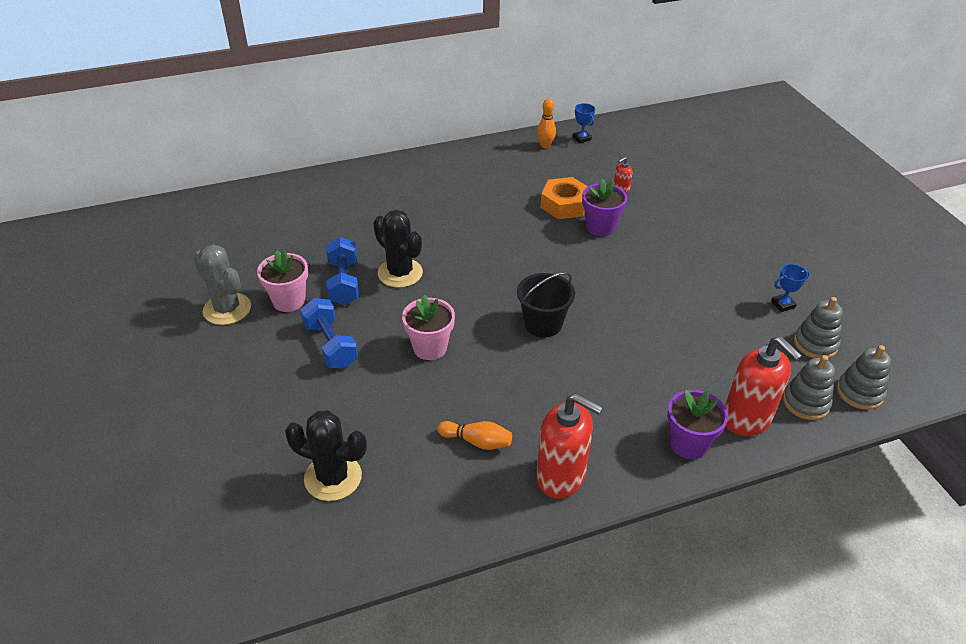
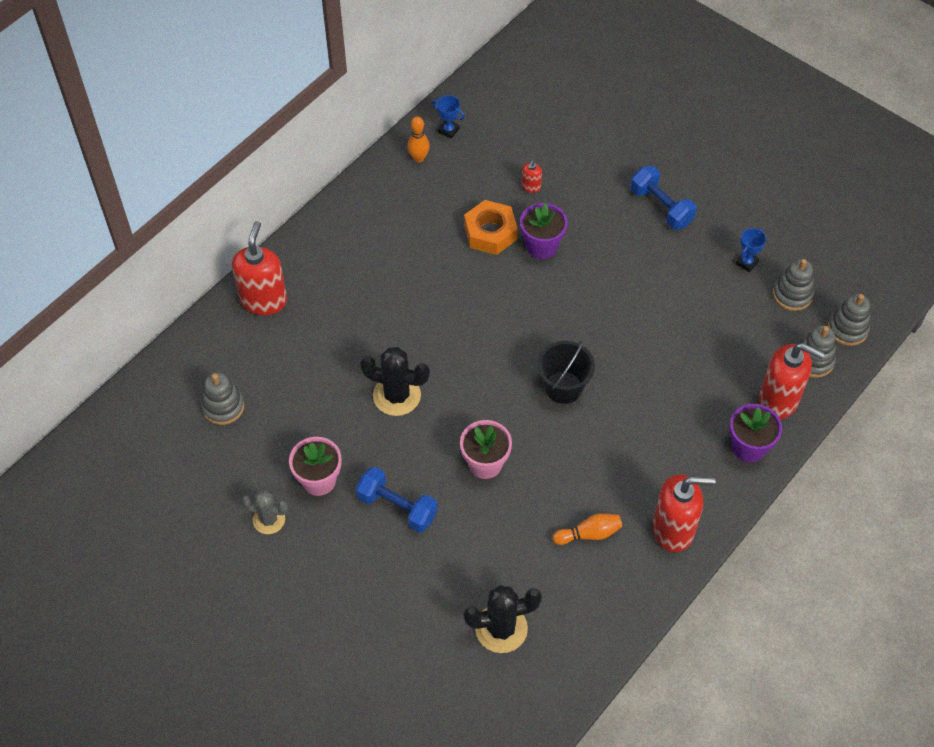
camera: 30 degrees left, 15 degrees up
grey cactus [194,244,251,325] -> grey cactus [242,490,288,534], size x0.65
blue dumbbell [326,237,359,305] -> blue dumbbell moved to [630,166,697,230]
none -> grey stacking toy [201,372,244,425]
none -> red soap dispenser [232,221,287,315]

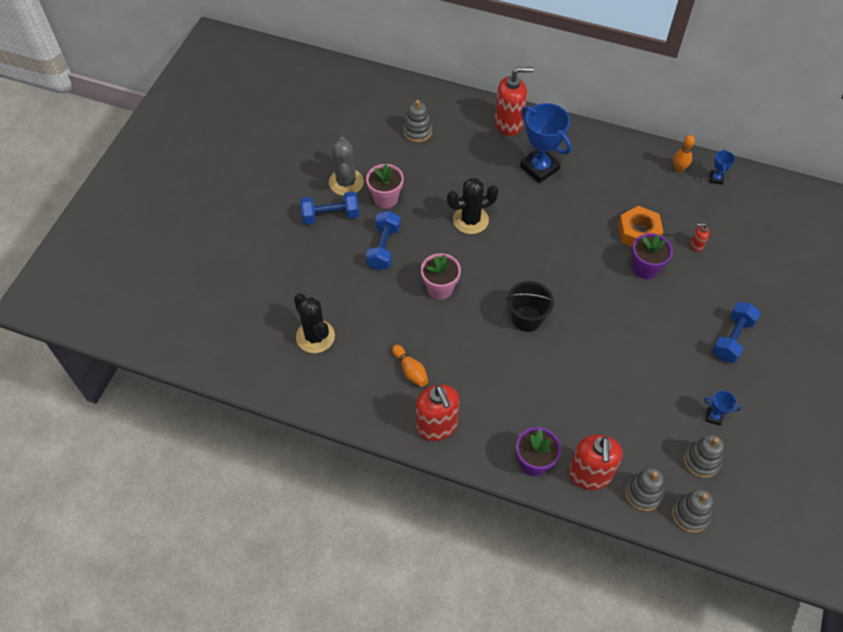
camera: 70 degrees right, 0 degrees up
grey cactus [242,490,288,534] -> grey cactus [329,136,364,196], size x1.55
black cactus [360,347,430,416] -> black cactus turned 75 degrees clockwise [447,178,499,234]
none -> blue dumbbell [300,191,359,224]
none -> blue trophy [520,103,572,183]

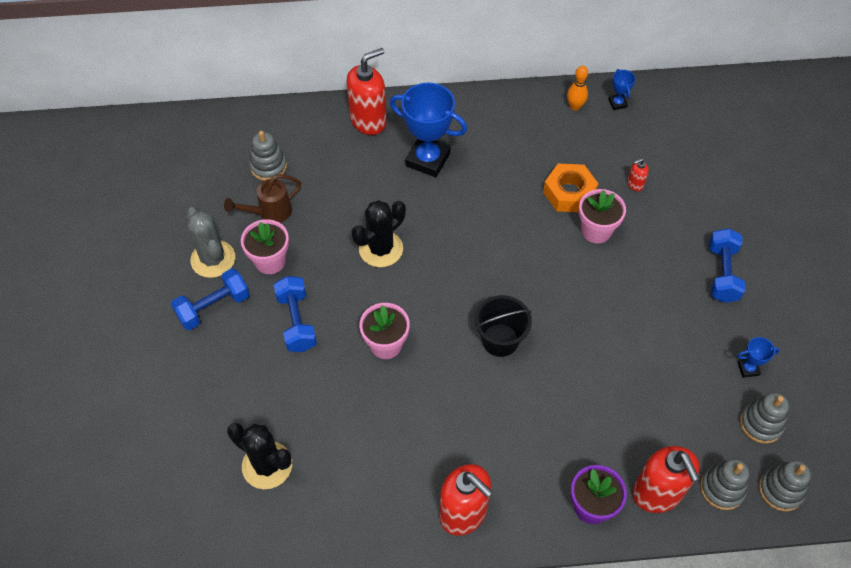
camera: 25 degrees left, 0 degrees up
orange bowling pin [392,345,428,387] -> none
purple flower pot [632,233,673,279] -> pink flower pot [579,189,626,243]
none -> brown watering can [224,174,301,223]

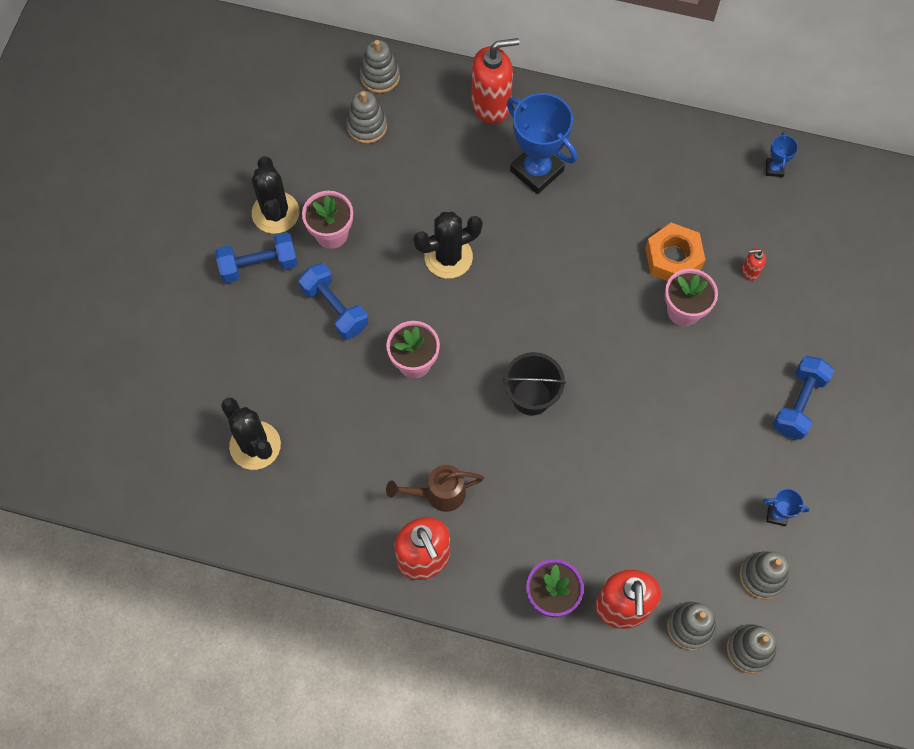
camera: 20 degrees right, 10 degrees up
grey cactus [186,207,235,278] -> black cactus [252,156,299,234]
brown watering can [224,174,301,223] -> brown watering can moved to [386,465,484,512]
blue dumbbell [274,276,317,352] -> blue dumbbell turned 45 degrees counterclockwise [299,263,368,340]
orange bowling pin [567,66,588,111] -> none
none -> grey stacking toy [360,40,400,93]

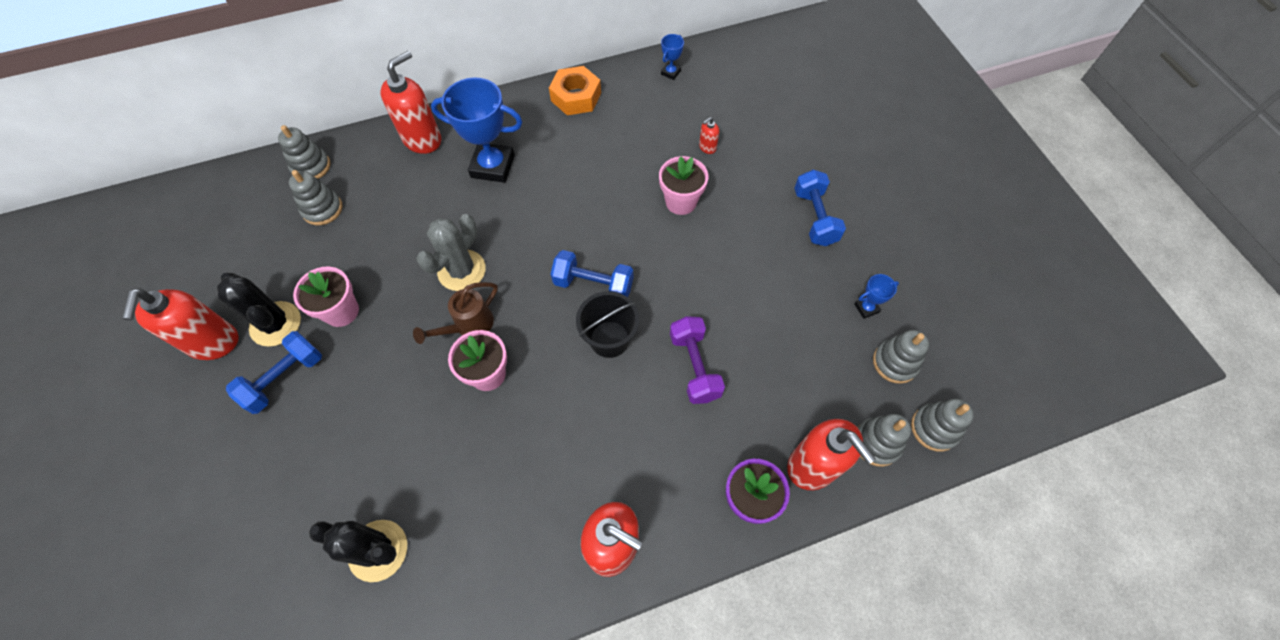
camera: 35 degrees left, 5 degrees down
blue dumbbell [299,263,368,340] -> blue dumbbell moved to [551,250,633,297]
brown watering can [386,465,484,512] -> brown watering can moved to [413,282,498,344]
black cactus [413,212,483,278] -> grey cactus [416,214,486,291]
orange nut [645,223,705,281] -> orange nut moved to [549,66,601,115]
blue trophy [766,132,798,177] -> blue trophy turned 60 degrees clockwise [661,34,684,80]
none -> red soap dispenser [123,288,239,360]
none -> purple dumbbell [670,316,725,404]

